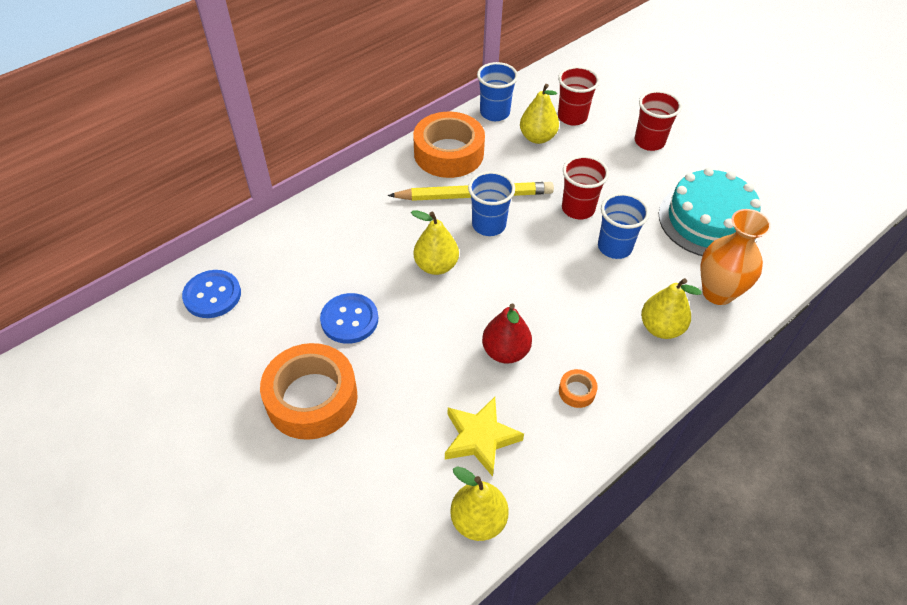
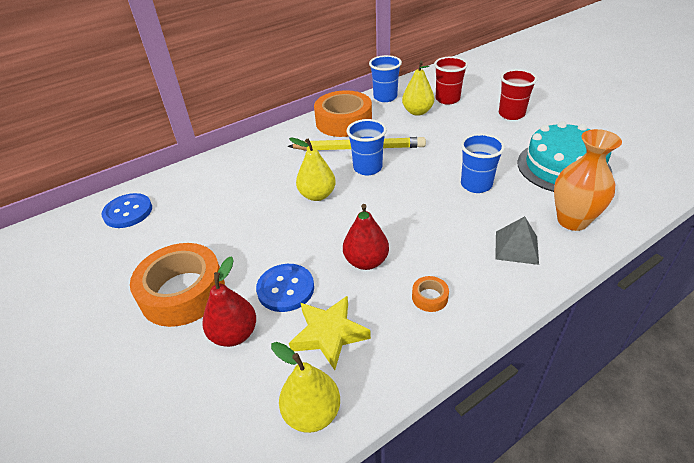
camera: 10 degrees right, 10 degrees down
blue button [320,293,378,344] -> blue button moved to [256,264,314,312]
red cup [562,156,609,219] -> none
yellow pear [641,278,702,339] -> grey pyramid [495,216,539,265]
none -> red pear [202,256,256,347]

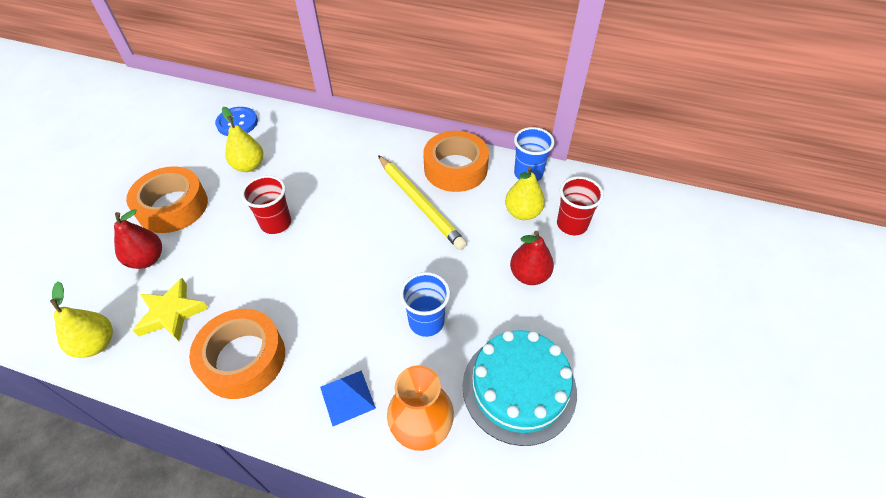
camera: 50 degrees right, 10 degrees up
blue button [256,264,314,312] -> none
yellow pear [289,137,336,201] -> yellow pear moved to [222,106,264,172]
red pear [343,204,389,270] -> red pear moved to [510,231,554,285]
blue cup [347,119,387,175] -> none
orange tape [412,276,449,312] -> orange tape [189,309,285,399], size x2.44
grey pyramid [495,216,539,265] -> blue pyramid [320,370,376,426]
red cup [499,69,538,120] -> red cup moved to [241,175,291,234]

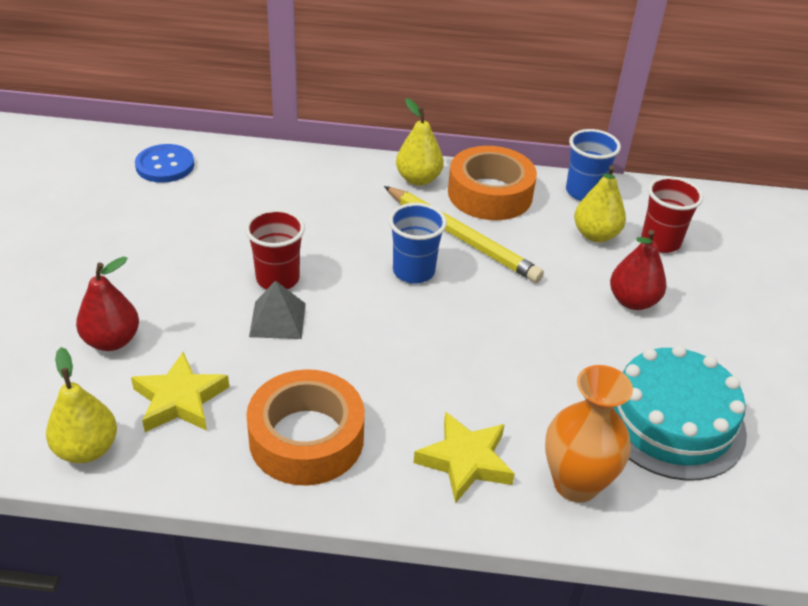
camera: 15 degrees left, 10 degrees down
orange tape [126,166,208,233] -> none
yellow pear [222,106,264,172] -> yellow pear moved to [396,98,444,186]
blue pyramid [320,370,376,426] -> yellow star [414,412,515,504]
blue cup [400,272,450,337] -> blue cup moved to [389,203,447,284]
none -> grey pyramid [249,281,306,339]

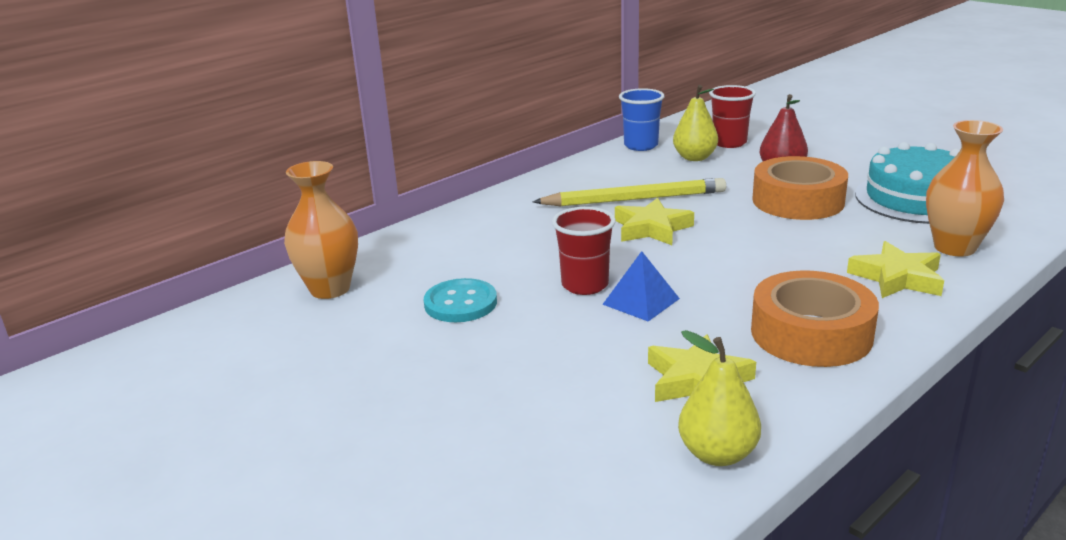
camera: 45 degrees left, 15 degrees down
red pear [76,257,139,351] -> none
blue button [135,144,194,183] -> orange vase [284,161,358,299]
grey pyramid [249,281,306,339] -> blue pyramid [602,251,680,321]
blue cup [389,203,447,284] -> yellow star [615,198,694,245]
yellow pear [396,98,444,186] -> none
orange tape [448,146,537,220] -> orange tape moved to [752,156,848,220]
none -> turquoise button [424,278,497,322]

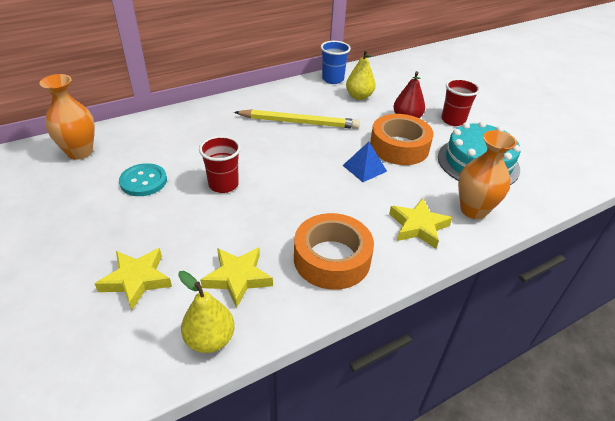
camera: 10 degrees right, 15 degrees up
blue pyramid [602,251,680,321] -> blue pyramid moved to [342,142,387,182]
yellow star [615,198,694,245] -> yellow star moved to [95,248,172,310]
red cup [709,85,756,148] -> red cup moved to [441,78,480,126]

